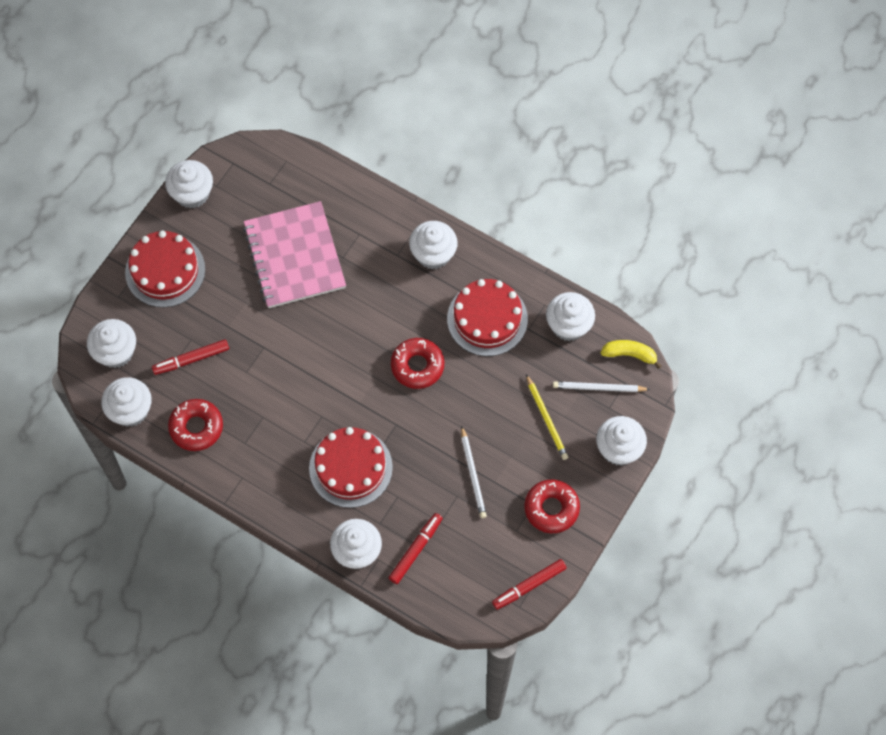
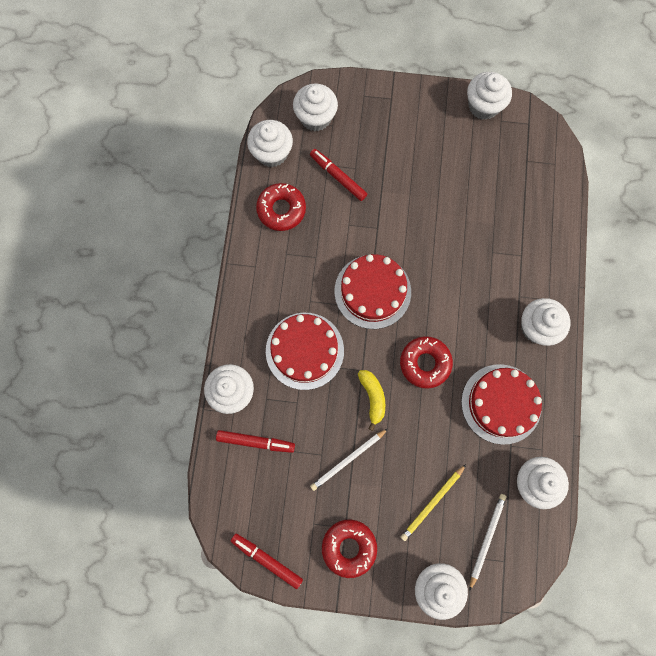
camera: 65 degrees right, 10 degrees up
red cake [125,231,205,307] -> red cake moved to [335,254,411,329]
pink notebook [243,201,346,308] -> none
white pencil [553,381,651,392] -> white pencil turned 45 degrees clockwise [470,494,506,590]
yellow banana [601,340,662,369] -> yellow banana moved to [358,370,385,431]

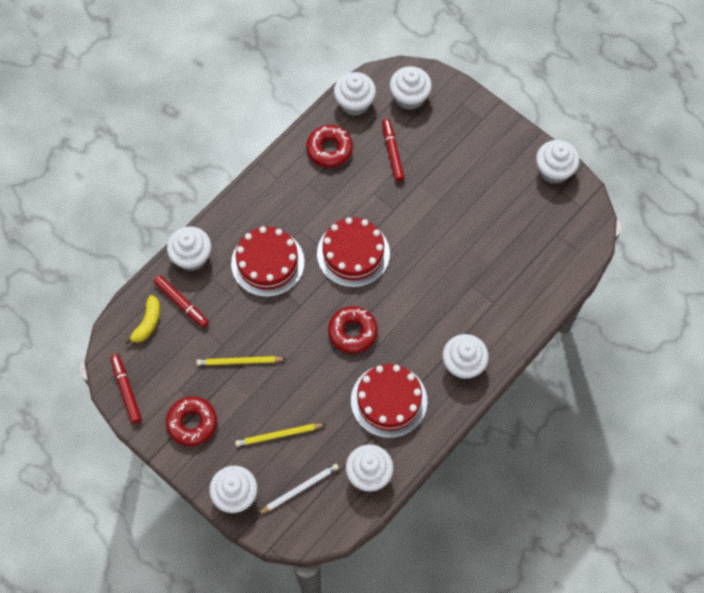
camera: 35 degrees right, 10 degrees down
white pencil [310,429,388,491] -> yellow pencil [196,356,286,365]
yellow banana [358,370,385,431] -> yellow banana moved to [125,295,160,344]

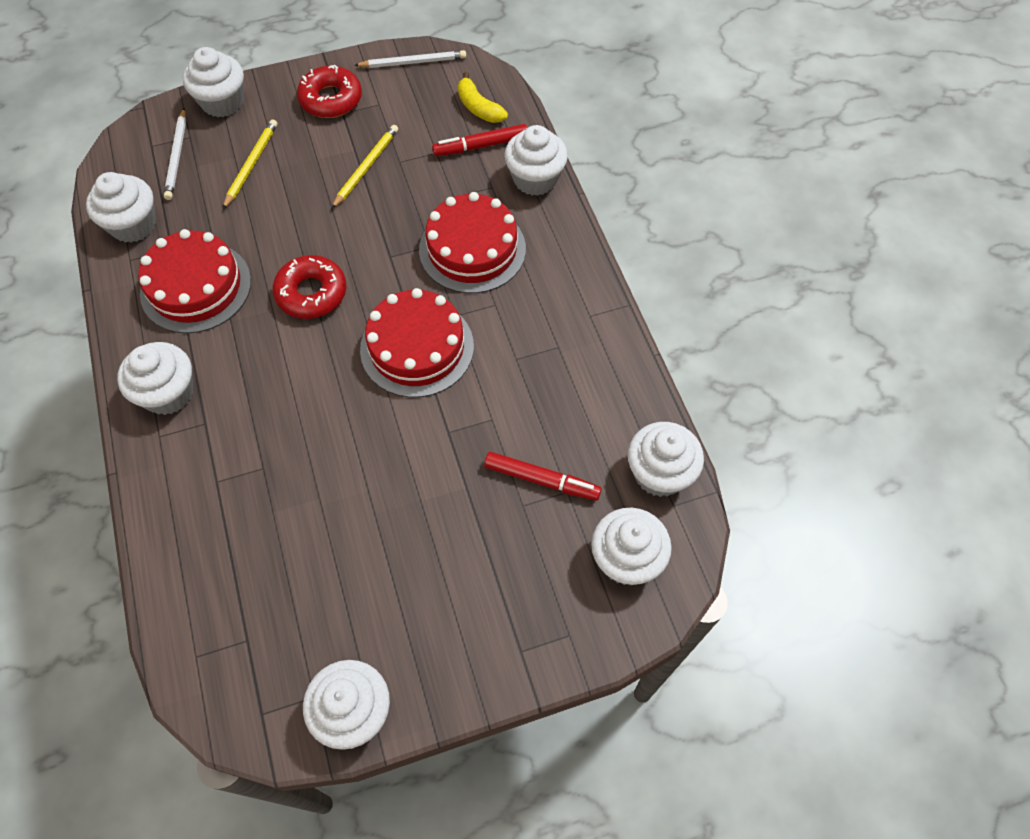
camera: 120 degrees right, 5 degrees down
red marker [110,354,142,423] -> white pencil [354,50,466,68]
red donut [306,125,353,168] -> none

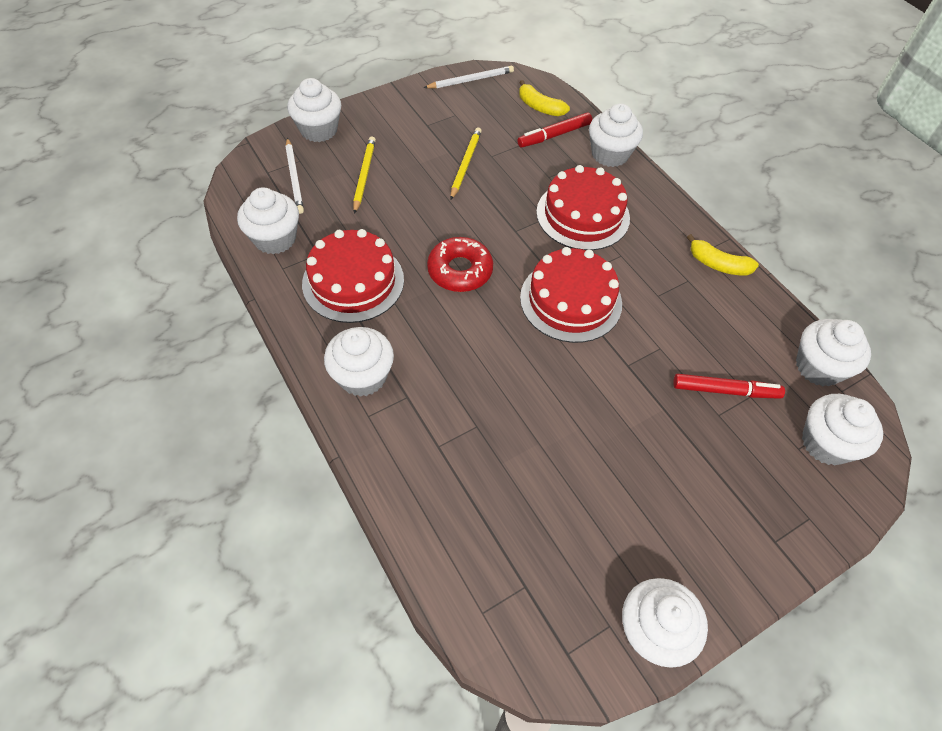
camera: 15 degrees left, 5 degrees down
red donut [297,65,362,118] -> none
none -> yellow banana [687,234,759,276]

